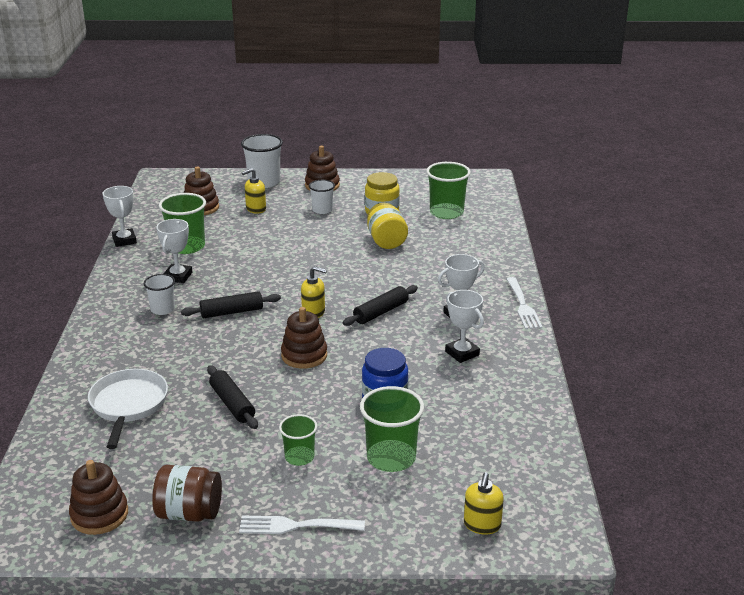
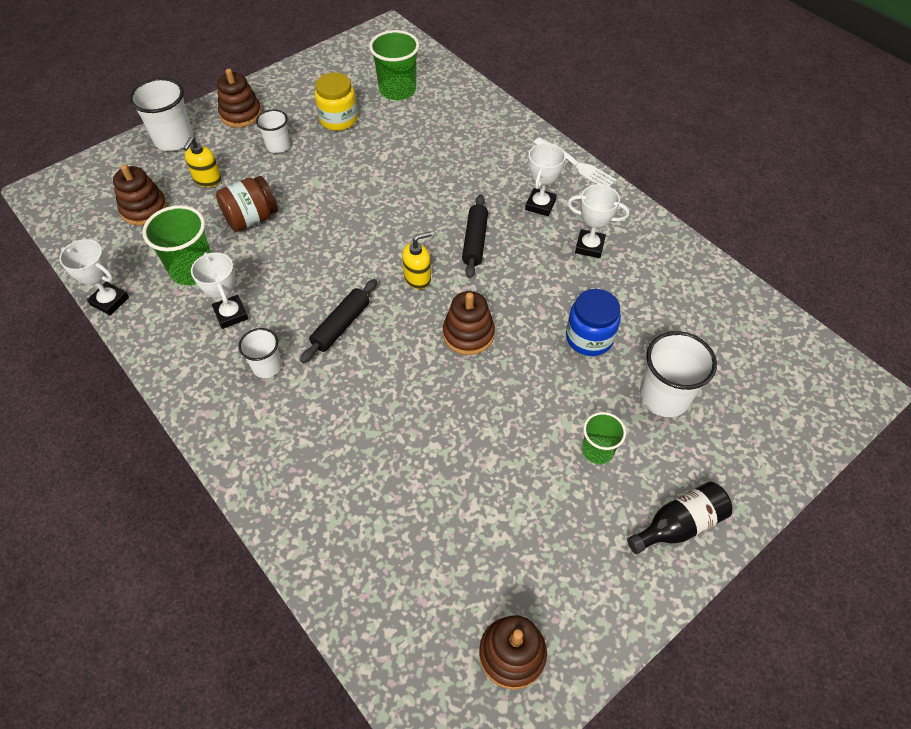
camera: 40 degrees left, 25 degrees up
white pan [88,369,168,449] -> none
brown jar [152,465,222,522] -> brown jar moved to [216,176,278,232]
black rolling pin [207,365,258,429] -> none
white fork [239,516,365,534] -> black bottle [627,481,732,554]
green cup [360,386,424,472] -> white cup [640,331,717,417]
yellow jar [367,203,408,249] -> none
yellow soap dispenser [464,472,504,535] -> none

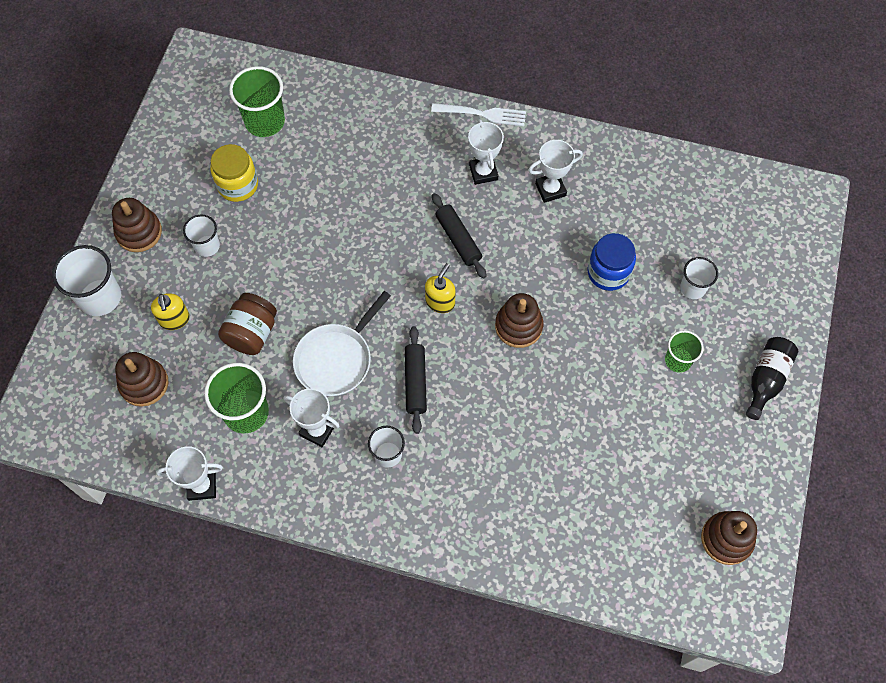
camera: 35 degrees left, 10 degrees up
white cup [640,331,717,417] -> white cup [680,257,718,299], size x0.60
none -> white pan [293,291,391,396]

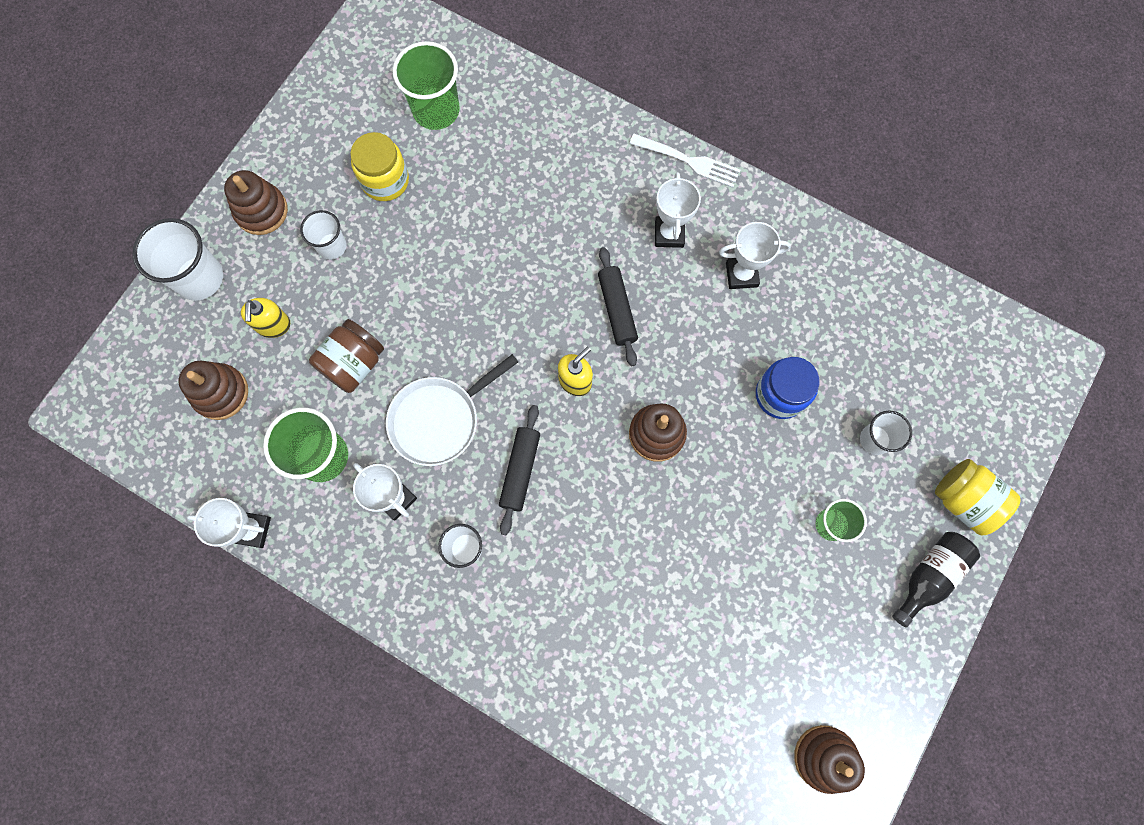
camera: 15 degrees right, 10 degrees up
none -> yellow jar [935,459,1020,535]

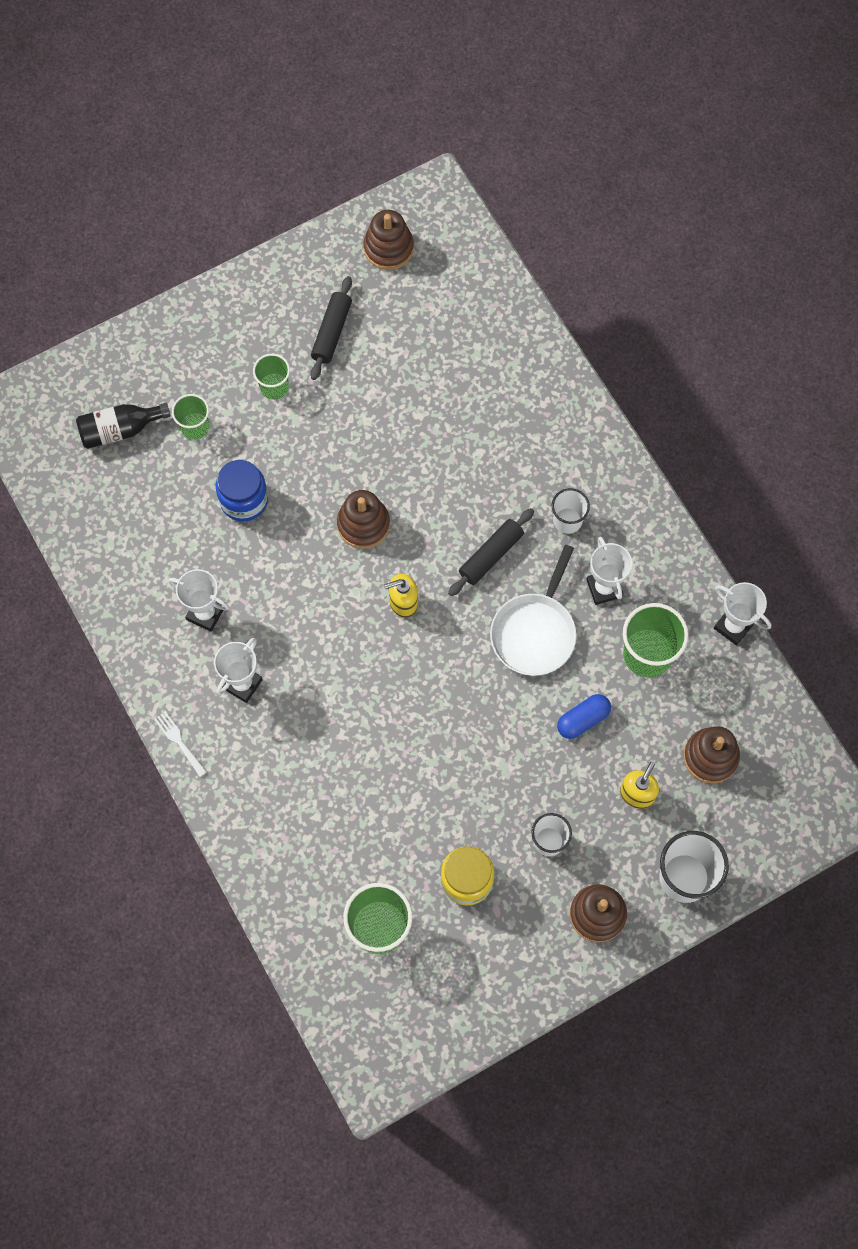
camera: 150 degrees left, 5 degrees down
brown jar [309,319,384,393] -> blue capsule [557,694,611,739]
white pan [386,354,518,466] -> white pan turned 120 degrees clockwise [490,545,576,676]
black rolling pin [598,247,638,366] -> black rolling pin moved to [310,276,352,380]
white fork [629,134,740,188] -> white fork [154,711,207,777], size x0.65
white cup [860,411,912,455] -> green cup [172,394,209,440]
black bottle [892,532,980,628] -> black bottle moved to [76,403,171,449]
yellow jar [935,459,1020,535] -> none

